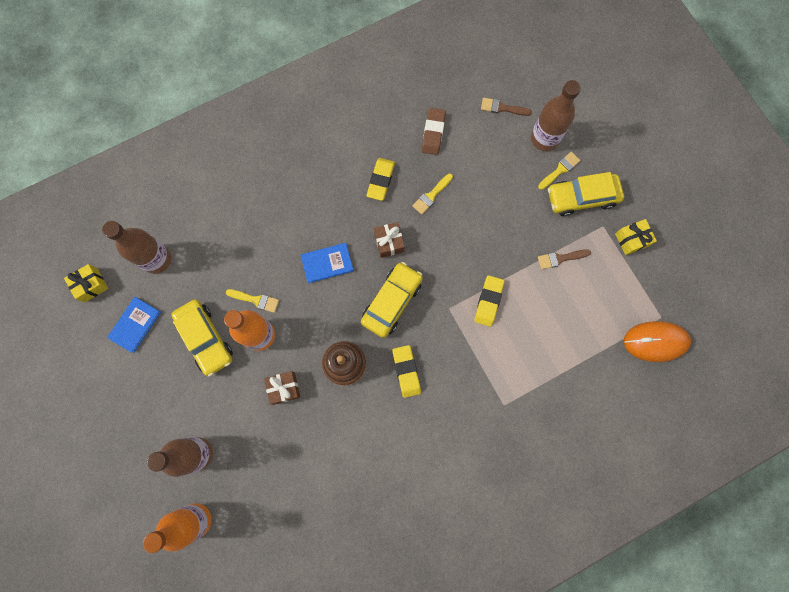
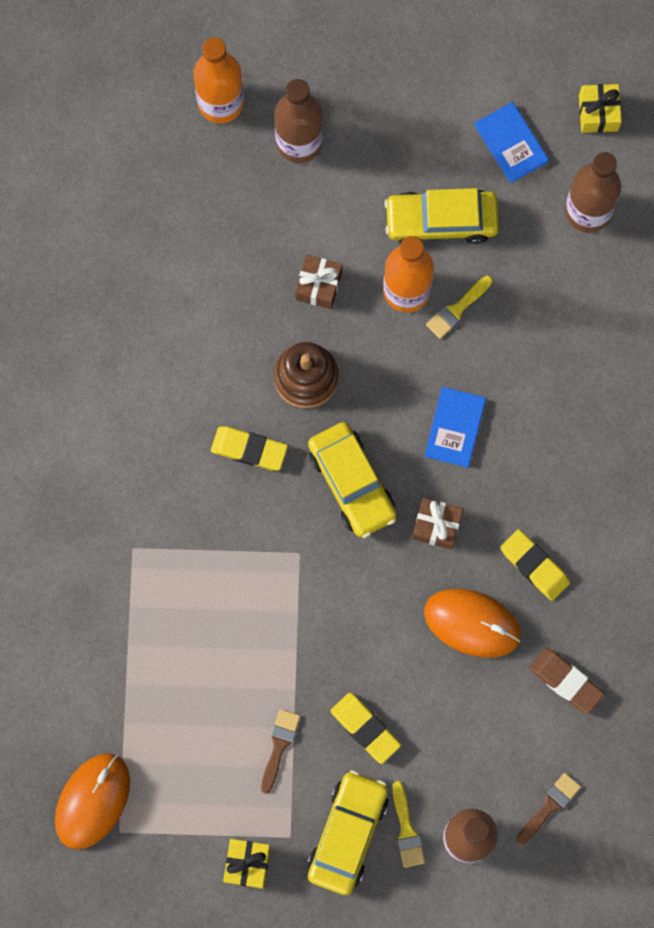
camera: 120 degrees right, 0 degrees up
yellow brush [412,174,453,214] -> orange mouse [424,589,521,658]
yellow eraser [474,275,505,327] -> yellow eraser moved to [330,693,401,764]

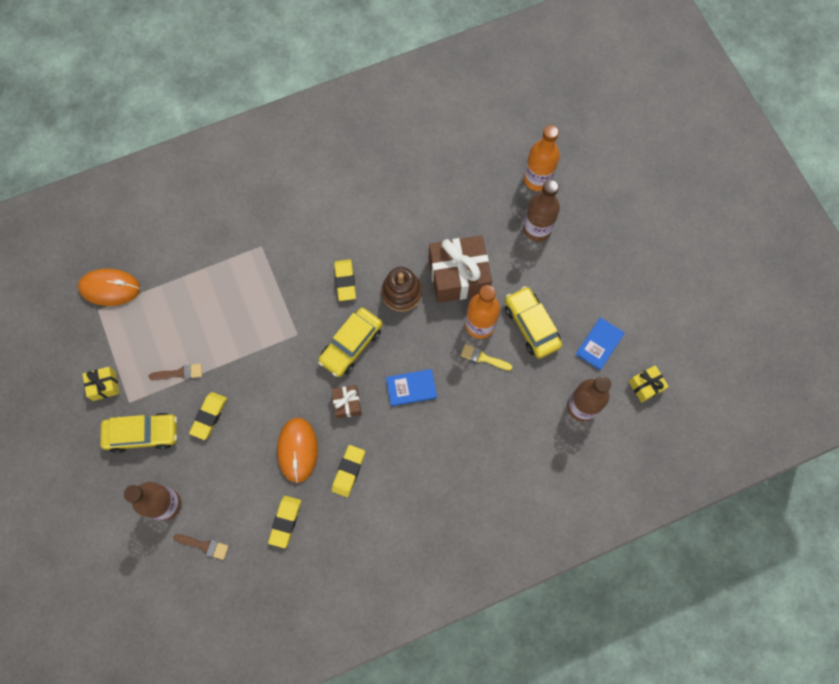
camera: 65 degrees right, 5 degrees down
brown gift [295,255,342,309] -> brown gift [429,235,492,303], size x2.08
yellow brush [392,781,425,868] -> none
brown eraser [529,648,605,714] -> yellow eraser [268,496,301,548]

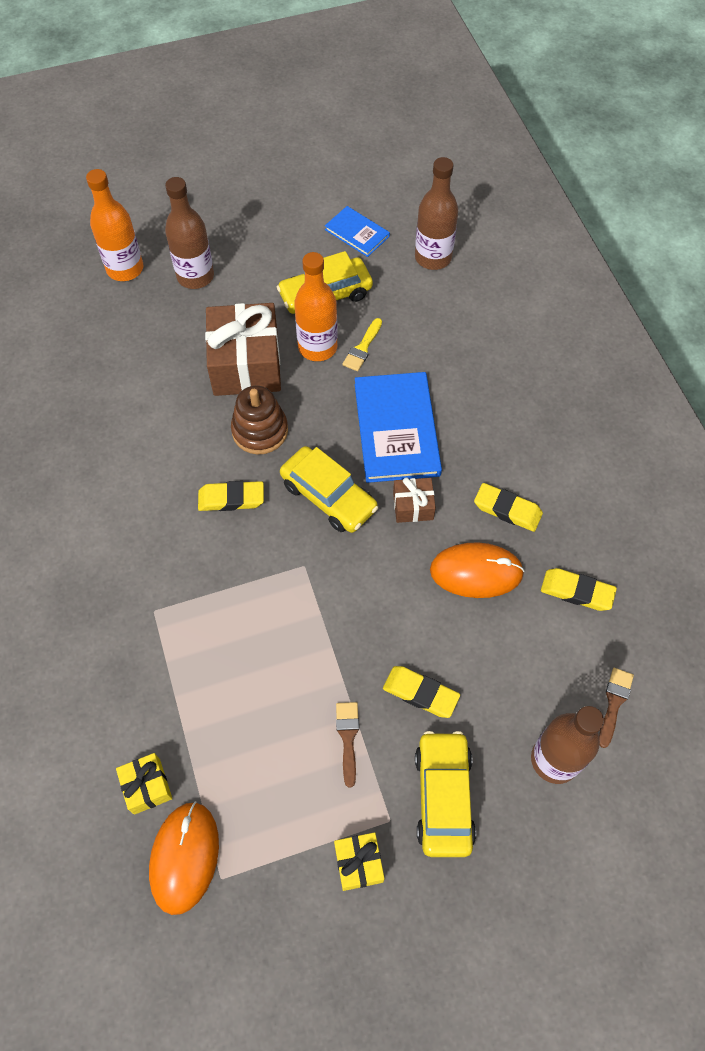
camera: 85 degrees left, 10 degrees down
blue book [386,369,437,406] -> blue book [355,372,442,483], size x1.85
yellow gift [629,365,669,403] -> yellow gift moved to [116,753,172,815]

